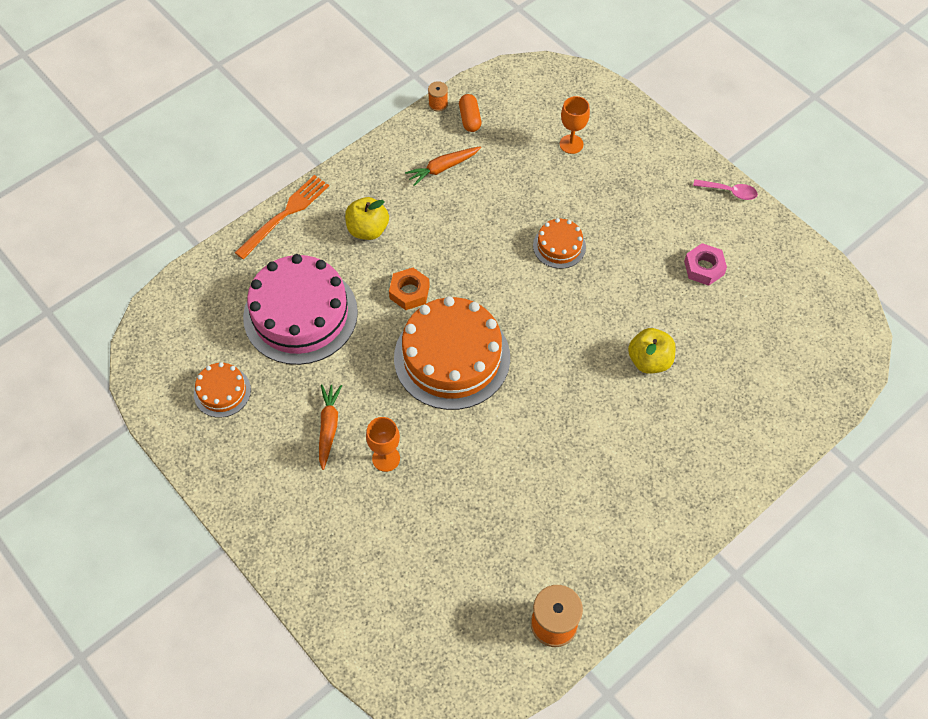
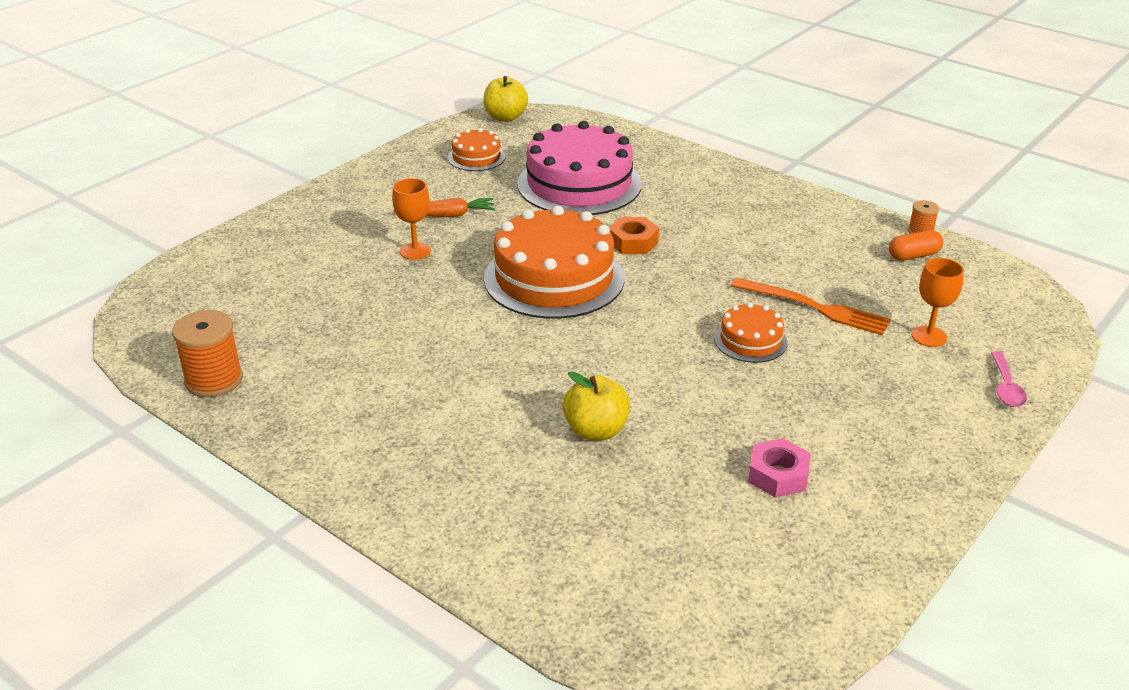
camera: 80 degrees right, 25 degrees down
orange fork [235,175,329,259] -> orange fork moved to [731,278,891,335]
yellow apple [345,197,389,240] -> yellow apple moved to [483,76,528,122]
orange carrot [405,146,481,186] -> none
pink spoon [693,179,758,200] -> pink spoon moved to [991,351,1027,407]

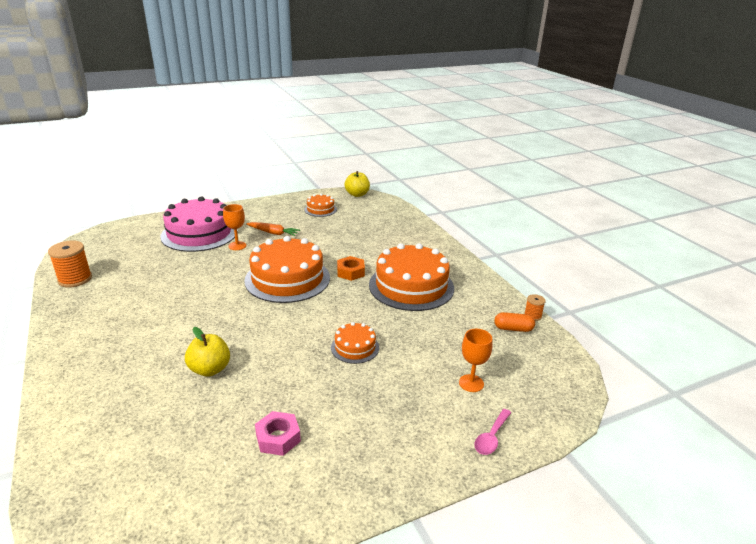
camera: 25 degrees right, 5 degrees down
pink cake [517,121,642,215] -> pink cake moved to [160,196,238,252]
orange fork [731,278,891,335] -> none
none -> orange cake [369,243,454,311]

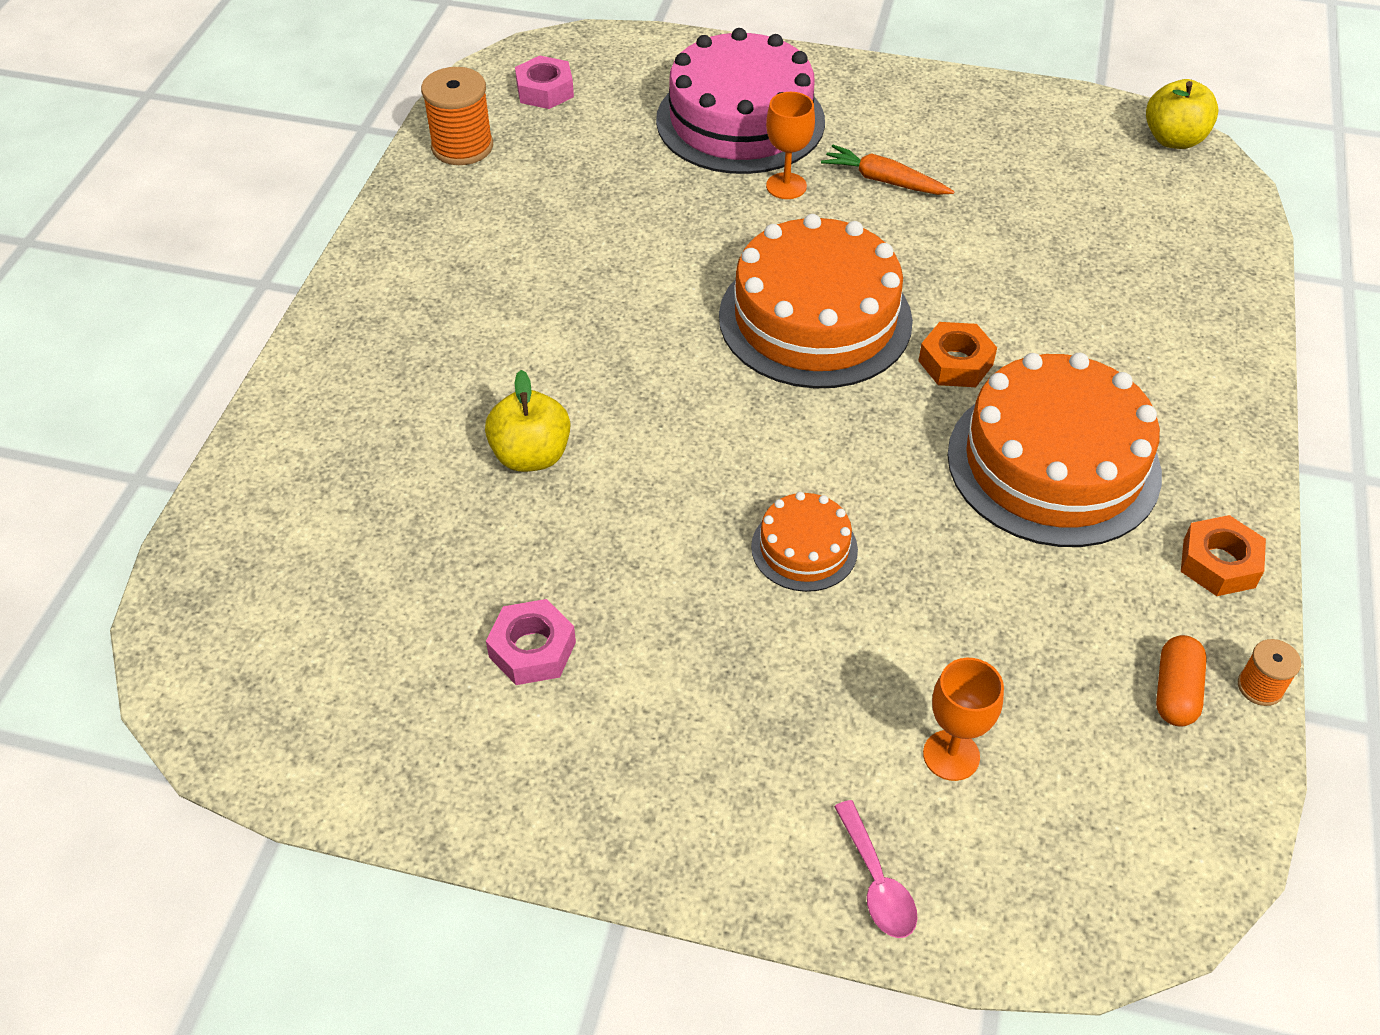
camera: 40 degrees right, 20 degrees up
orange carrot [246,222,300,236] -> orange carrot turned 150 degrees clockwise [821,145,954,195]
orange cake [304,194,337,217] -> none
pink spoon [474,409,511,455] -> pink spoon turned 90 degrees counterclockwise [834,800,917,938]
orange capsule [494,312,535,332] -> orange capsule turned 60 degrees clockwise [1156,635,1207,726]
none -> pink nut [515,56,574,109]
none -> orange nut [1181,515,1266,596]

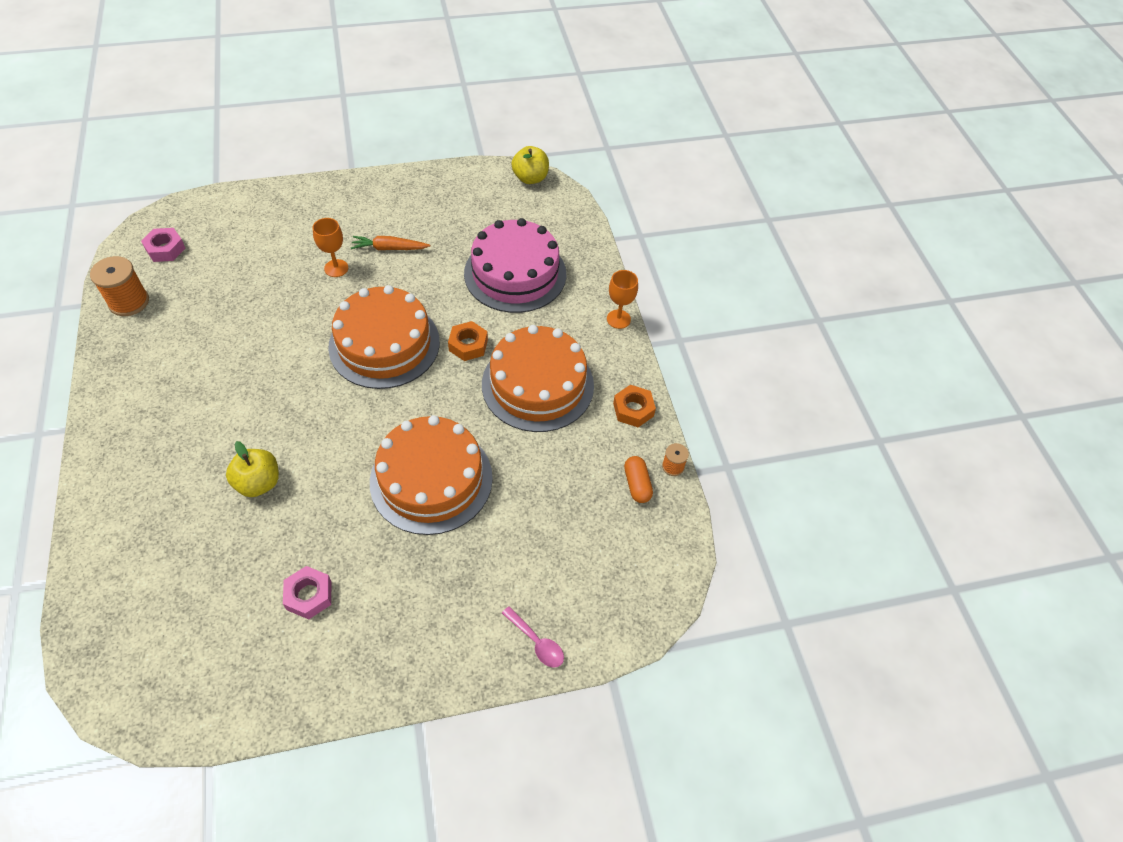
camera: 30 degrees left, 5 degrees up
pink cake [656,28,825,174] -> pink cake moved to [464,218,566,313]
orange cake [751,492,858,592] -> orange cake [370,415,493,535], size x2.08
orange goblet [923,658,1004,781] -> orange goblet moved to [607,270,638,329]

